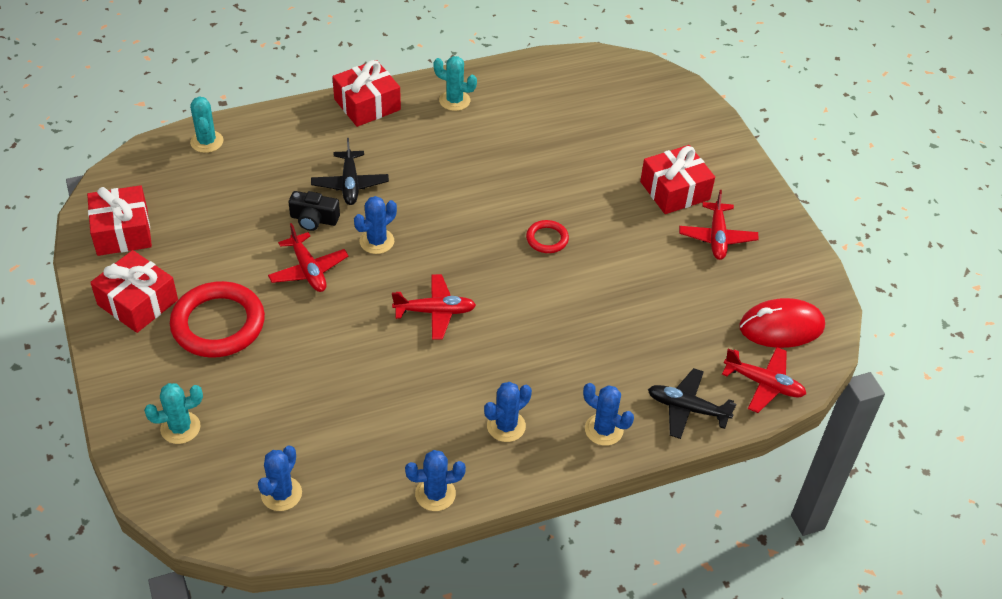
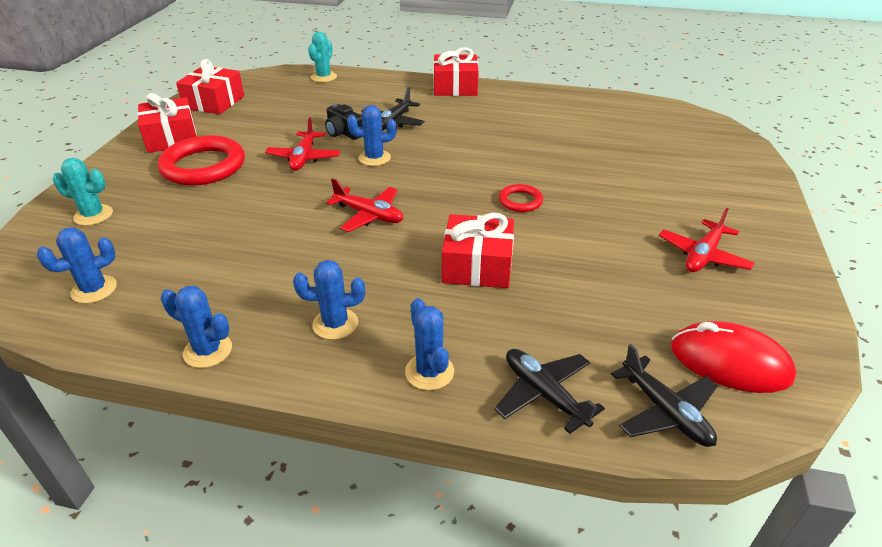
camera: 35 degrees right, 10 degrees down
turquoise cactus [433,56,477,111] -> none
red gift [640,145,715,214] -> red gift moved to [442,213,514,288]
red plane [722,347,806,413] -> black plane [611,344,718,447]

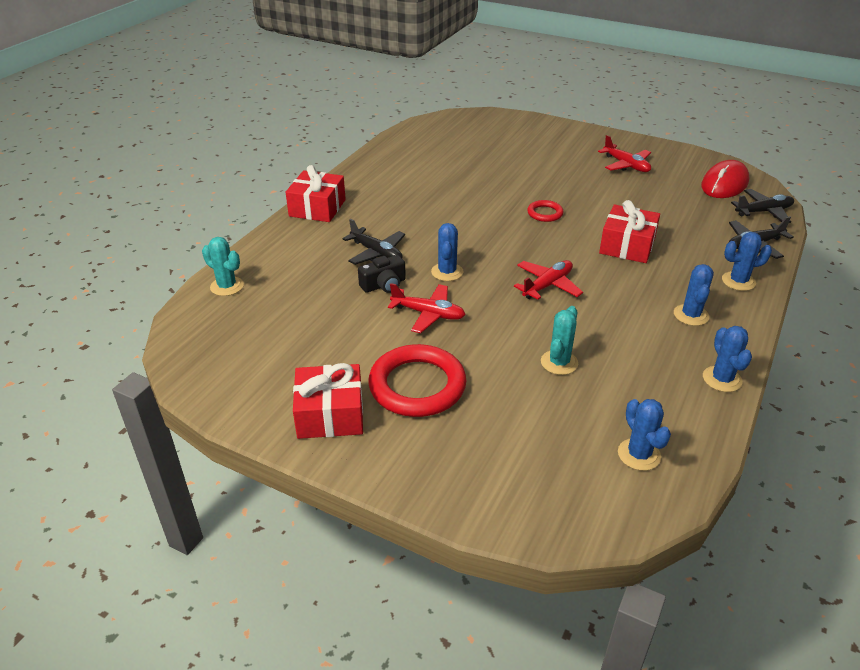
camera: 75 degrees left, 0 degrees up
turquoise cactus [53,158,113,226] -> turquoise cactus moved to [541,306,578,375]
blue cactus [161,286,232,368] -> blue cactus turned 45 degrees counterclockwise [703,326,752,392]
red gift [176,59,244,114] -> none

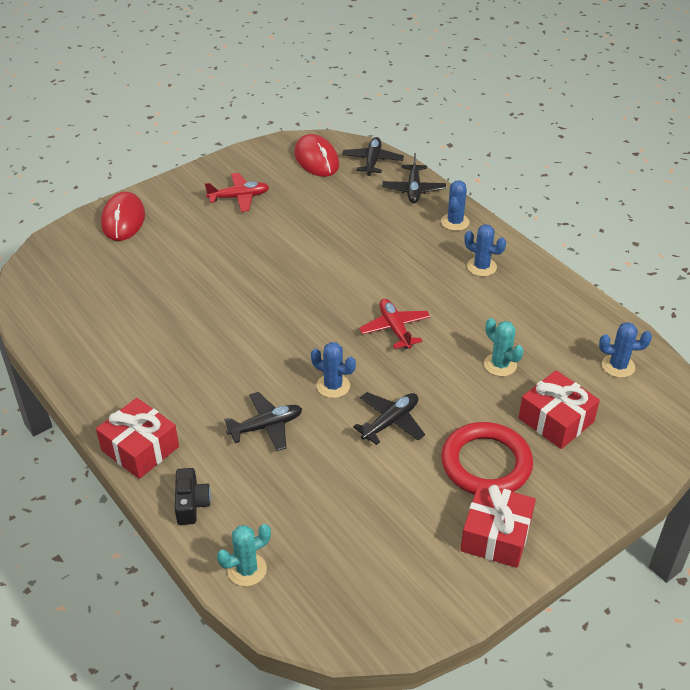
camera: 65 degrees left, 5 degrees up
black camera [358,255,406,293] -> black camera moved to [175,468,211,525]
red plane [388,283,466,333] -> black plane [353,392,425,445]
red ring [527,200,564,222] -> none
red gift [599,200,660,263] -> red gift moved to [519,370,600,449]
blue cactus [703,326,752,392] -> none
none -> red mouse [101,192,145,241]

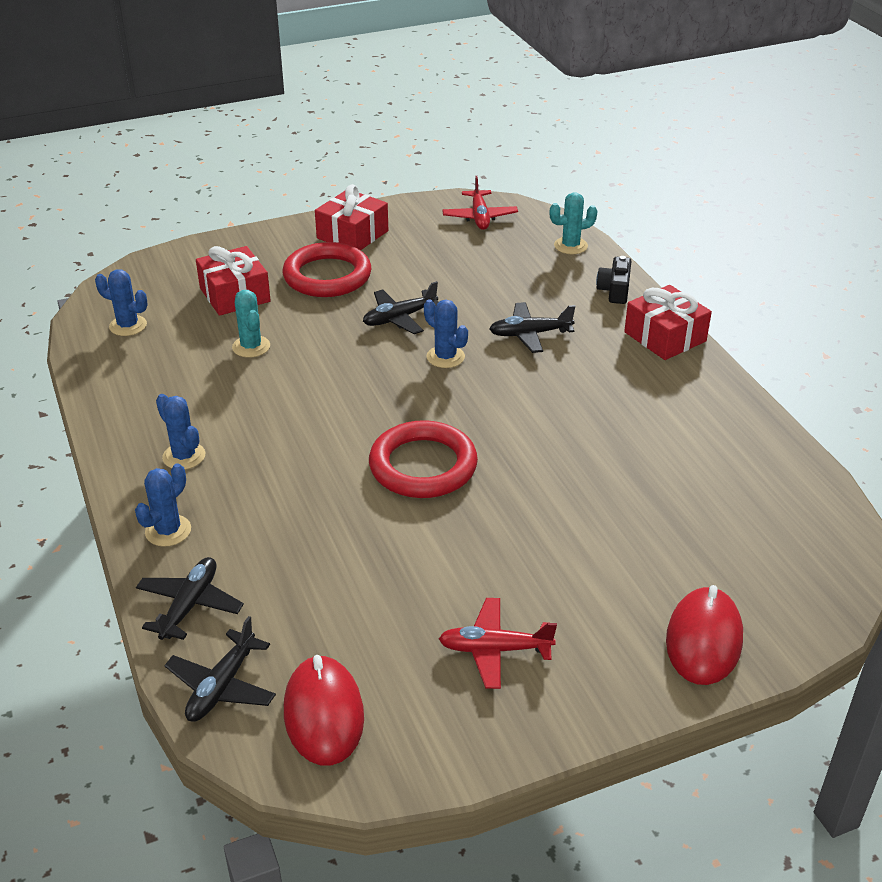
camera: 165 degrees left, 5 degrees down
red plane [359,299,431,349] -> red plane moved to [442,176,518,230]
none -> red ring [369,420,478,498]

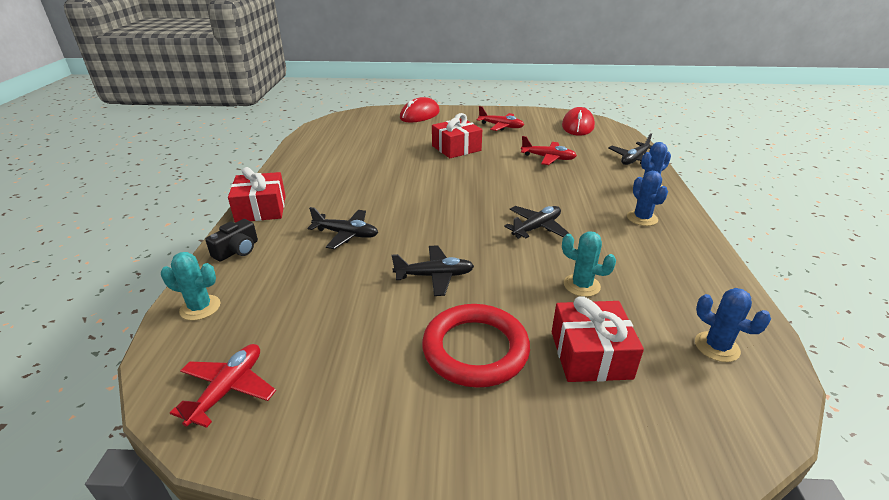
camera: 155 degrees left, 5 degrees down
black plane [164,616,276,722] -> black plane moved to [504,206,570,239]
turquoise cactus [232,290,270,358] -> turquoise cactus turned 60 degrees counterclockwise [562,231,616,297]
red gift [315,184,388,250] -> red gift moved to [432,113,482,158]
red ring [369,420,478,498] -> none
blue cactus [424,299,468,368] -> none
none -> red plane [521,136,577,165]

